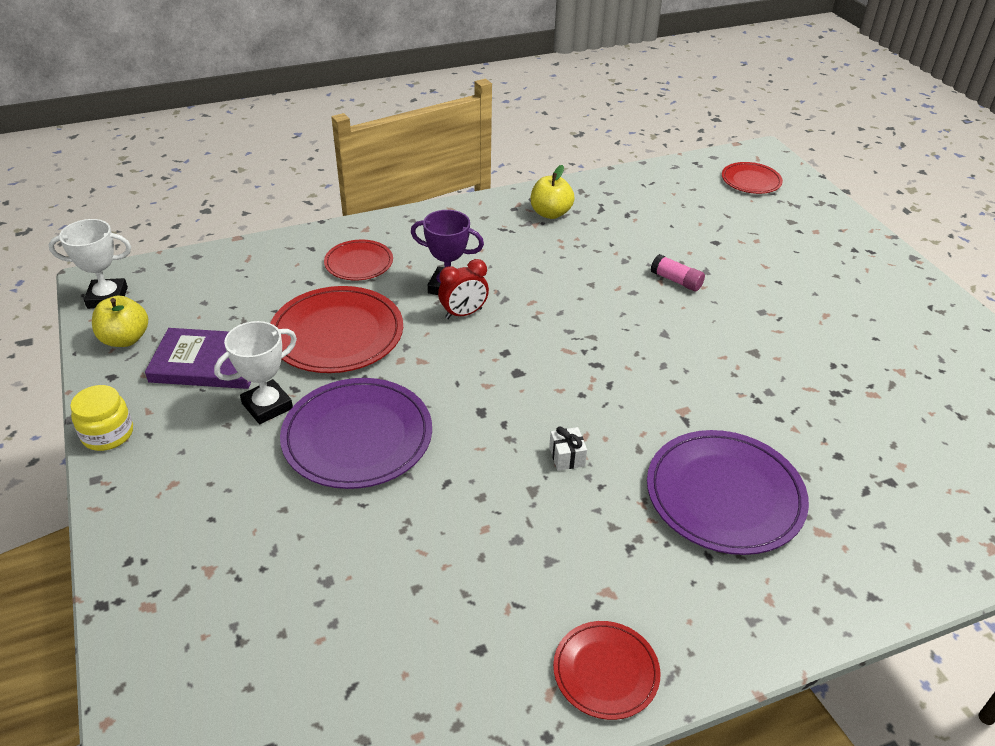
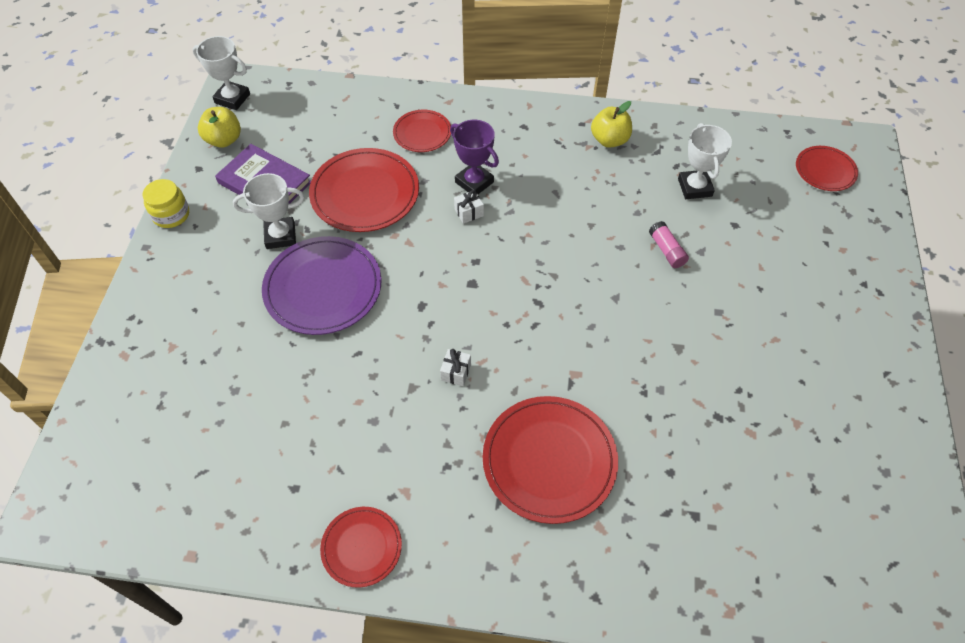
camera: 30 degrees right, 15 degrees up
red clock [438,259,489,319] -> white gift [454,190,484,224]
purple plate [647,430,809,555] -> red plate [483,396,618,524]
none -> white trophy [678,123,732,199]

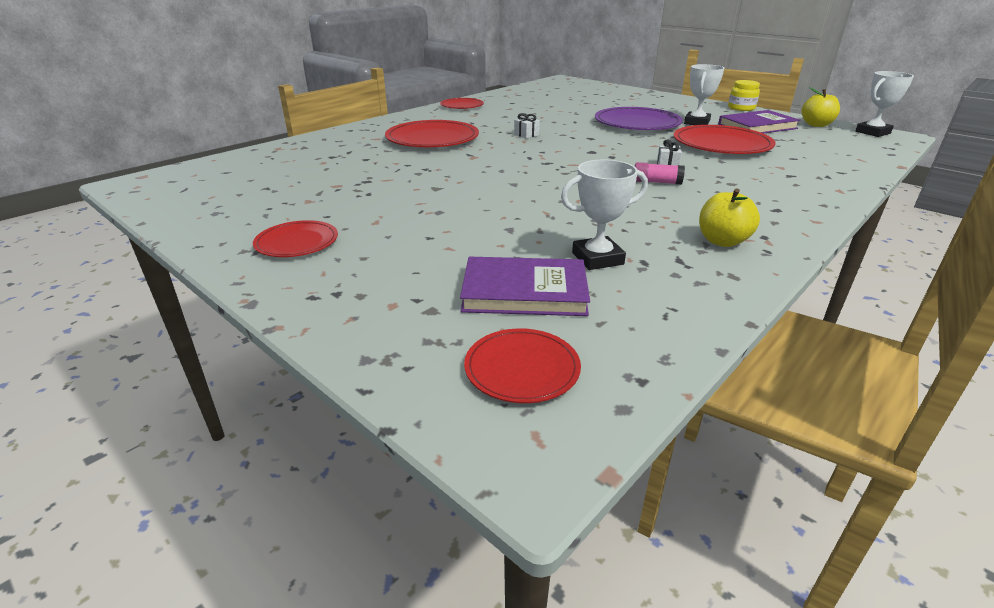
camera: 125 degrees right, 25 degrees down
red plate [393,110,451,152] -> red plate moved to [253,220,338,257]
purple trophy [450,120,499,194] -> none
pink glue stick [649,221,689,268] -> pink glue stick moved to [635,162,685,185]
white trophy [678,123,732,199] -> white trophy turned 45 degrees counterclockwise [561,160,648,270]
none -> purple book [460,257,590,316]

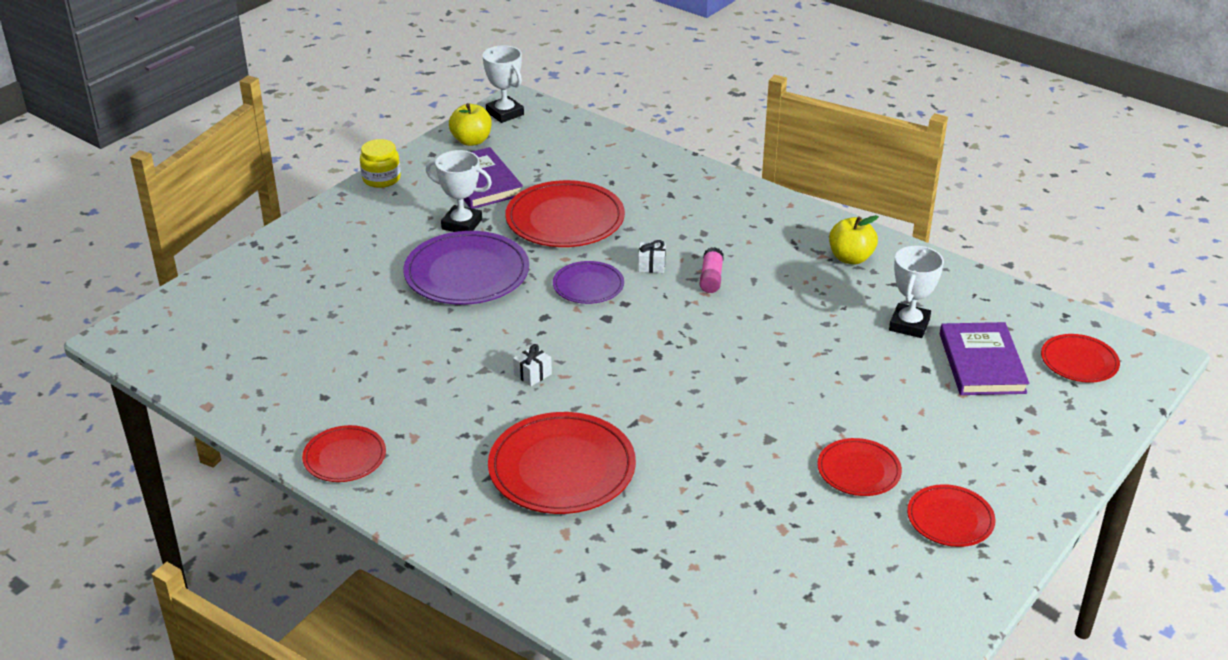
camera: 95 degrees left, 5 degrees up
white trophy [561,160,648,270] -> white trophy turned 45 degrees clockwise [889,246,944,338]
none -> purple plate [553,261,624,304]
none -> red plate [817,438,902,496]

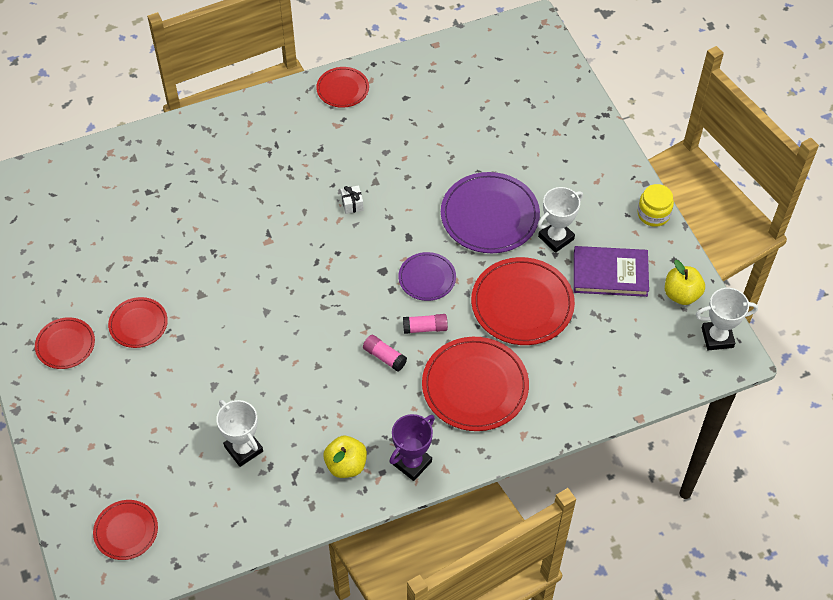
camera: 120 degrees right, 20 degrees up
red plate [488,412,636,514] -> red plate moved to [422,337,529,431]
white gift [638,240,666,273] -> pink glue stick [403,314,448,334]
purple book [940,322,1029,395] -> none
none -> purple trophy [389,414,435,481]

